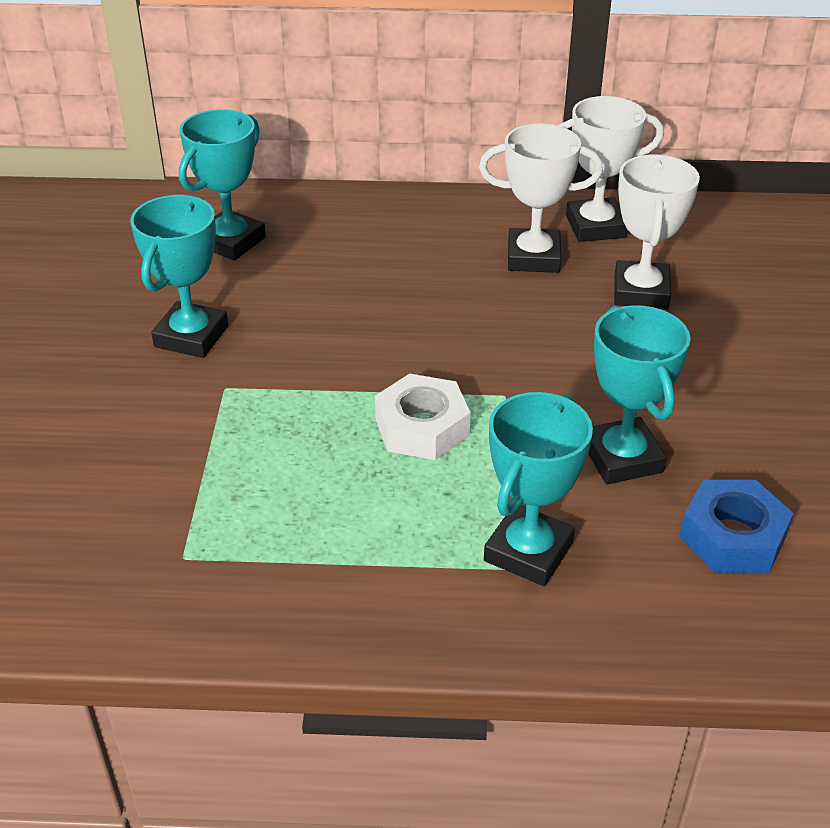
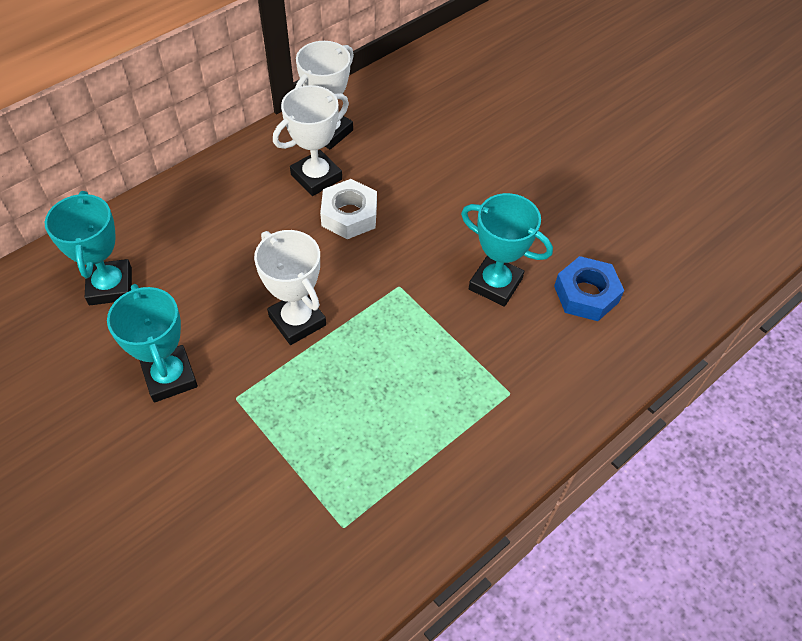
camera: 45 degrees left, 15 degrees up
white nut [375,373,471,460] -> white nut moved to [320,179,377,239]
turquoise trophy [484,392,593,586] -> none
white trophy [614,155,700,309] -> white trophy moved to [254,230,326,345]

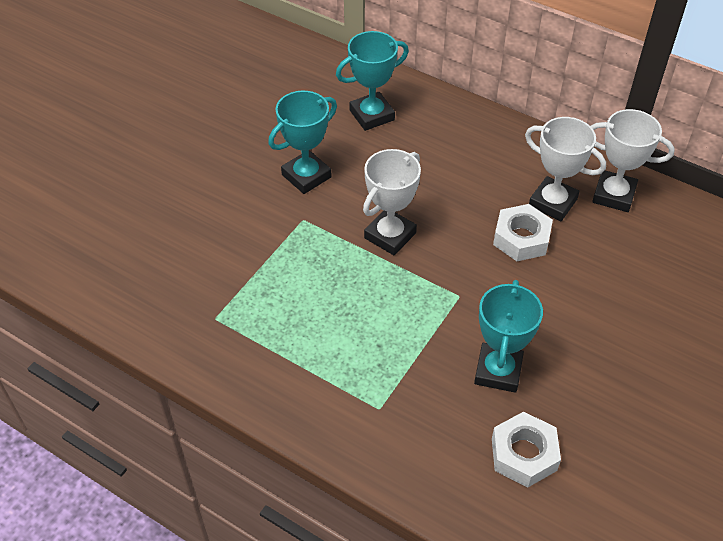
camera: 75 degrees right, 5 degrees down
blue nut [554,256,624,321] -> white nut [492,412,561,487]

